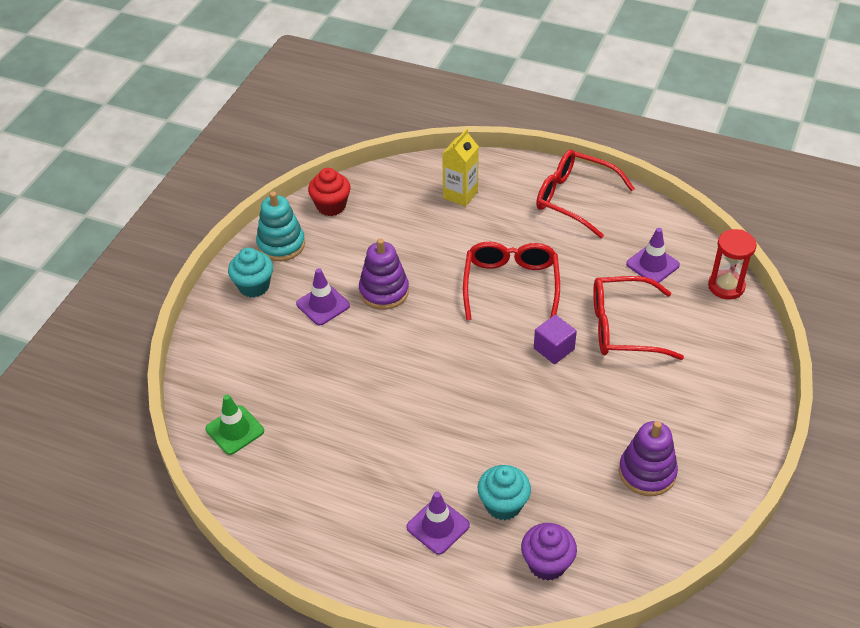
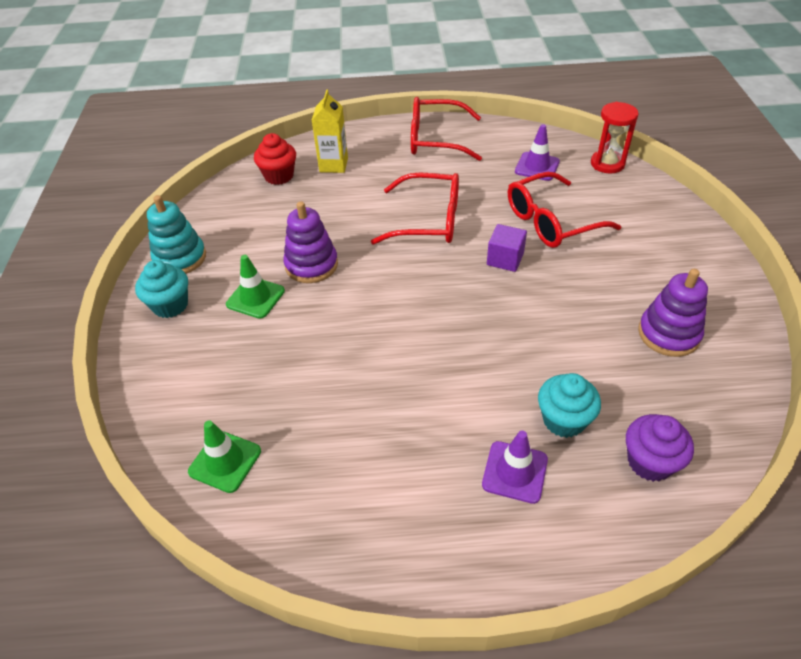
camera: 25 degrees left, 0 degrees up
purple traffic cone [296,268,350,325] -> green traffic cone [226,255,285,319]
red cupcake [308,168,351,216] -> red cupcake moved to [254,133,296,185]
red glasses [463,242,560,320] -> red glasses turned 120 degrees clockwise [371,172,459,245]

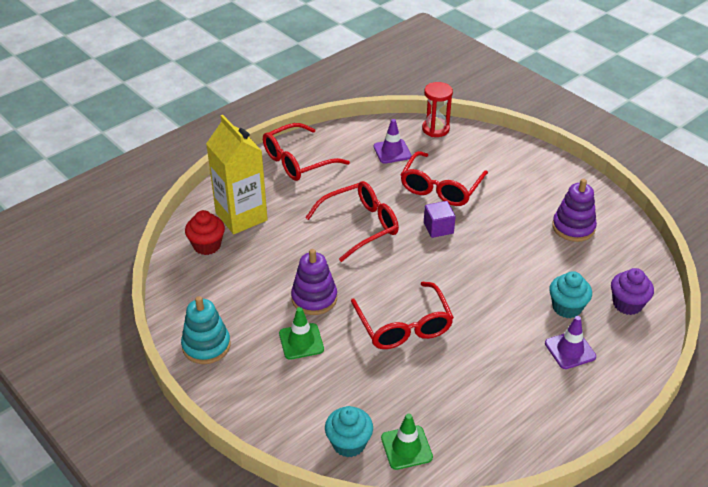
camera: 40 degrees left, 5 degrees down
turquoise cupcake [135,260,188,318] -> turquoise cupcake moved to [325,406,373,457]
yellow carton [312,89,348,173] -> yellow carton [206,115,268,234], size x1.64
none -> red glasses [351,282,454,349]

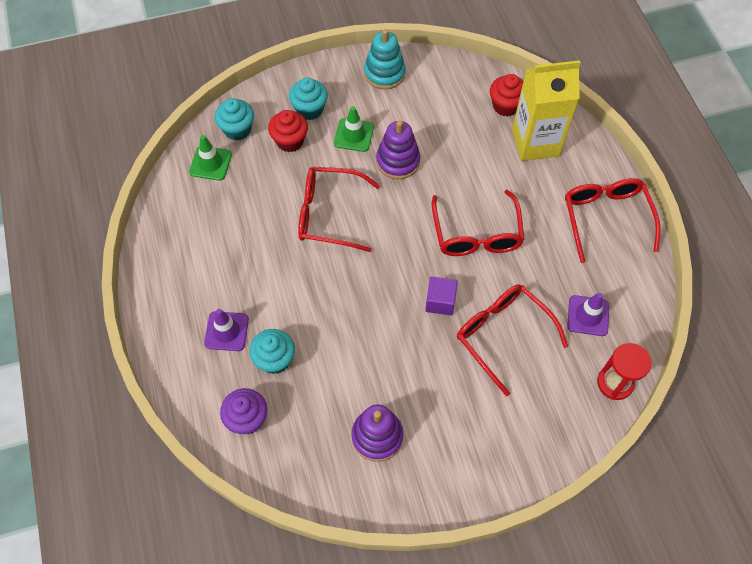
camera: 115 degrees right, 20 degrees up
none -> red cupcake [268,110,308,152]
none -> turquoise cupcake [289,78,328,120]

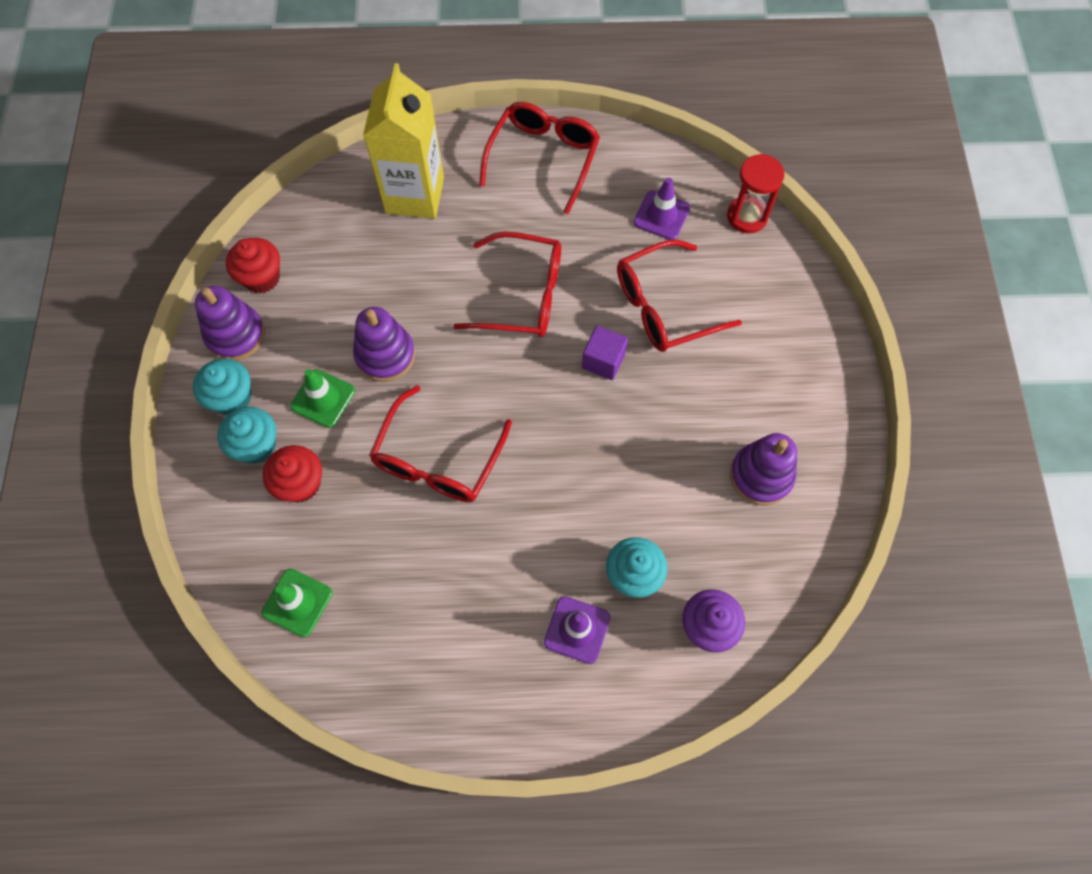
camera: 75 degrees left, 5 degrees up
turquoise cupcake [215,98,254,141] -> turquoise cupcake moved to [193,359,251,415]
turquoise stacking toy [364,29,406,90] -> purple stacking toy [195,286,265,361]
red cupcake [490,74,523,116] -> red cupcake moved to [226,238,280,293]
red glasses [565,178,661,263] -> red glasses turned 105 degrees clockwise [479,102,600,214]

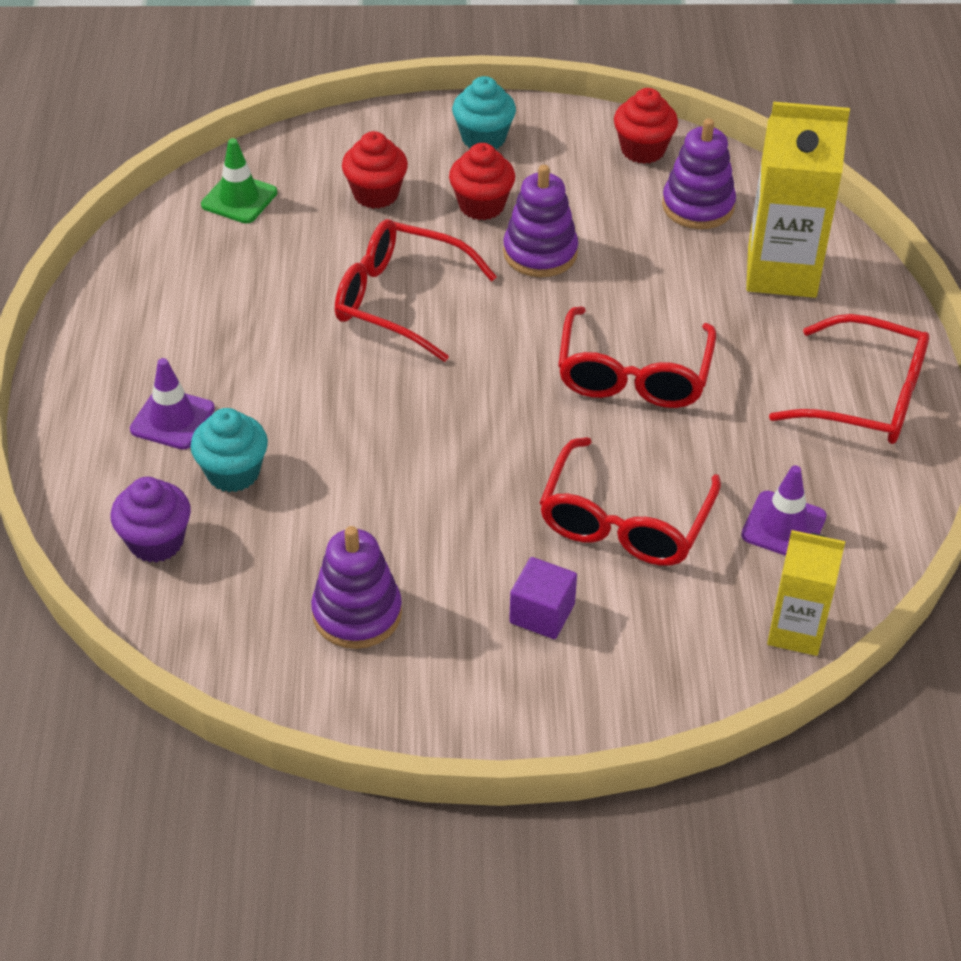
camera: 90 degrees right, 20 degrees down
purple stacking toy [195,286,265,361] -> purple stacking toy moved to [662,118,736,229]
turquoise cupcake [217,407,276,464] -> none
green traffic cone [290,369,355,428] -> red cupcake [449,143,515,220]
purple cube [582,326,628,380] -> purple cube moved to [509,557,577,639]
red glasses [617,240,742,352] -> red glasses turned 135 degrees counterclockwise [540,437,721,566]
red hourglass [727,154,785,233] -> yellow carton [767,530,845,656]

